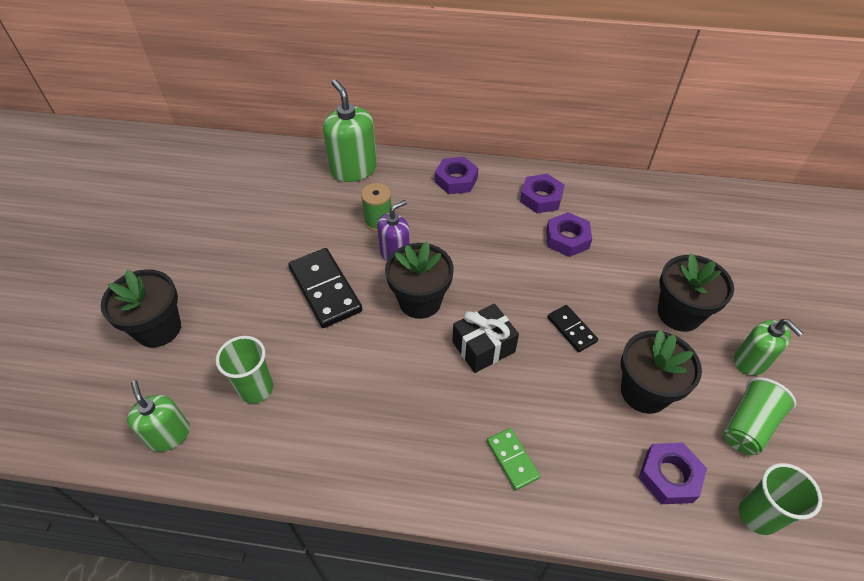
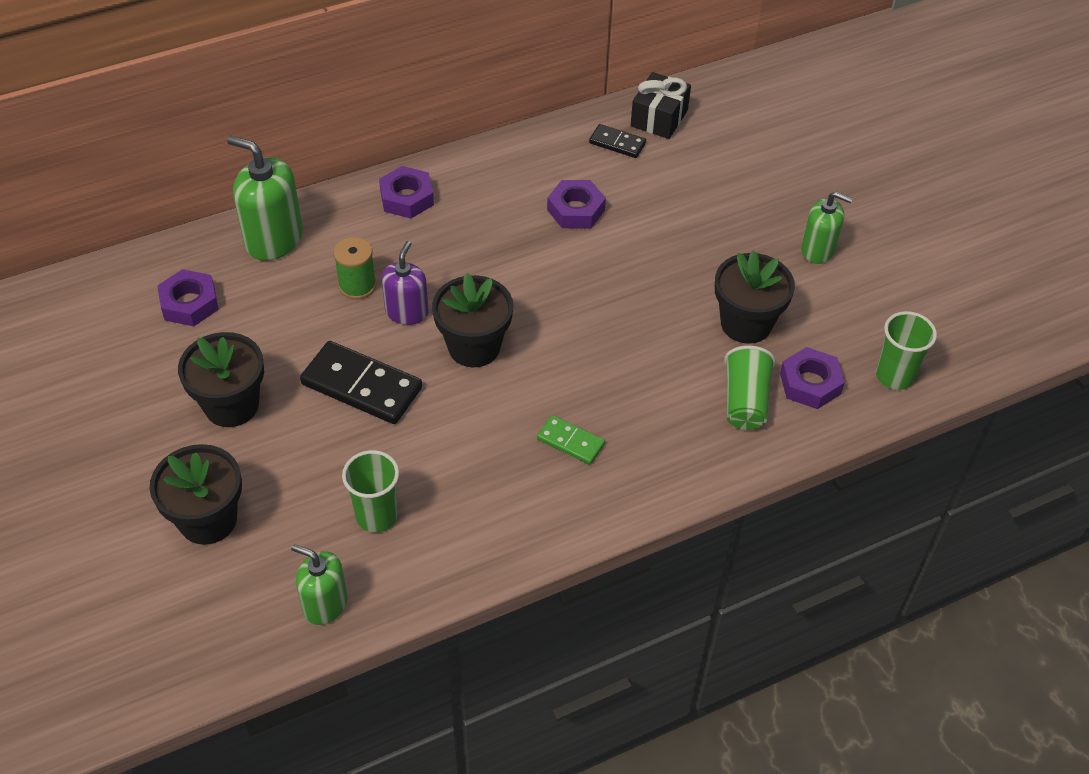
camera: 35 degrees left, 0 degrees up
black gift [452,304,519,373] -> black gift moved to [631,72,691,139]
green domino [487,428,540,490] -> green domino moved to [537,415,605,465]
purple nut [520,174,565,213] -> purple nut moved to [157,269,219,326]
black domino [548,305,598,352] -> black domino moved to [589,124,646,158]
black flower pot [658,253,734,332] -> black flower pot moved to [178,332,264,427]
green cup [723,377,796,455] -> green cup moved to [724,346,776,430]

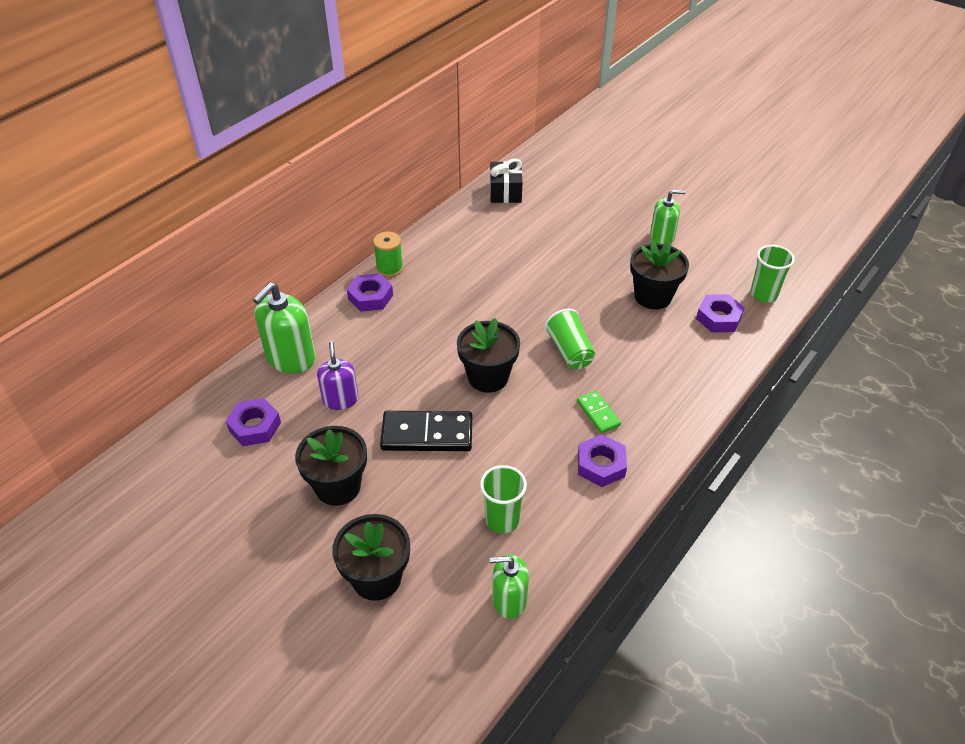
camera: 25 degrees left, 5 degrees down
green soap dispenser [227,136,303,261] -> green soap dispenser turned 60 degrees counterclockwise [253,283,315,374]
green spool [334,237,376,300] -> green spool moved to [373,232,403,277]
purple soap dispenser [381,241,429,325] -> purple soap dispenser moved to [317,341,358,410]
green domino [537,415,605,465] -> green domino turned 60 degrees clockwise [577,391,621,434]
purple nut [547,180,606,228] -> purple nut moved to [578,434,627,487]
black domino [589,124,646,158] -> none
green cup [724,346,776,430] -> green cup moved to [544,309,595,369]

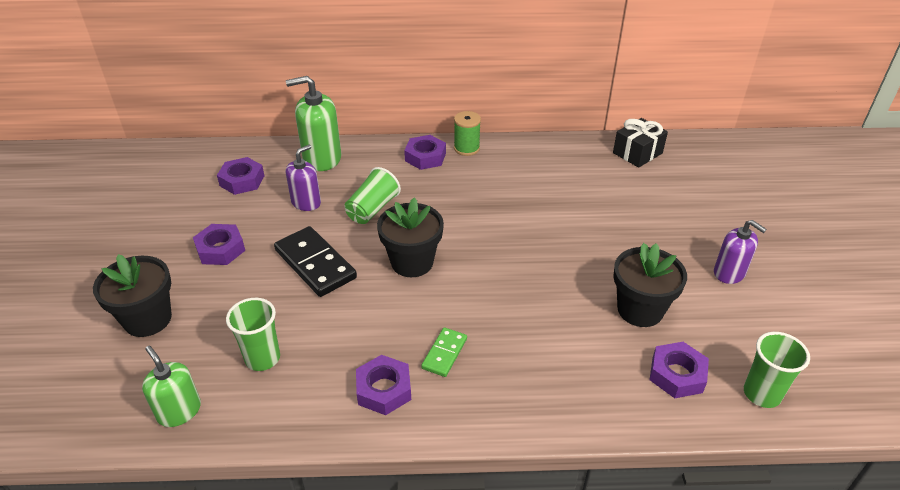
camera: 50 degrees right, 5 degrees down
black flower pot [295,426,367,506] -> purple nut [193,224,245,265]
green cup [544,309,595,369] -> green cup moved to [344,167,401,224]
green soap dispenser [650,189,685,244] -> purple soap dispenser [714,220,767,284]

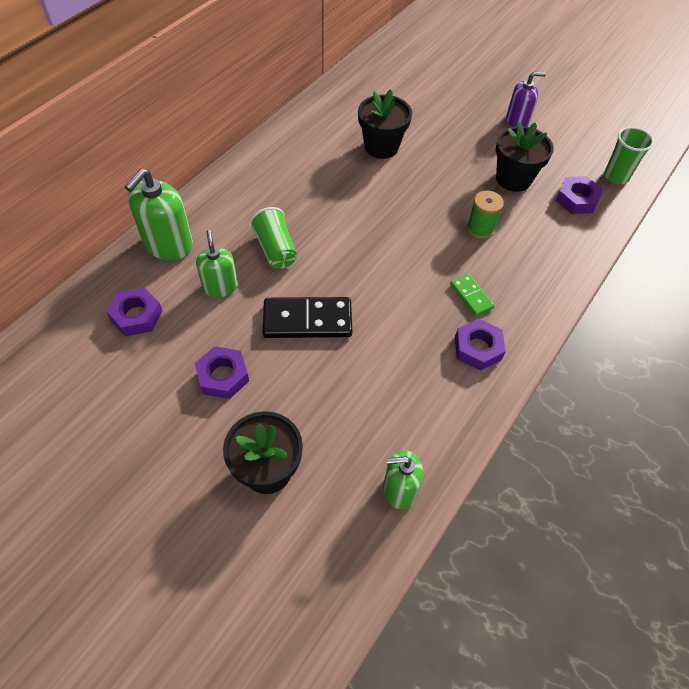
camera: 55 degrees left, 15 degrees up
green cup [226,298,280,371] -> none
purple soap dispenser [286,145,321,211] -> green soap dispenser [196,230,238,297]
black flower pot [377,197,444,277] -> black flower pot moved to [358,89,412,159]
purple nut [404,135,446,170] -> none
green spool [454,111,481,156] -> green spool moved to [467,191,504,239]
black gift [613,118,668,168] -> none

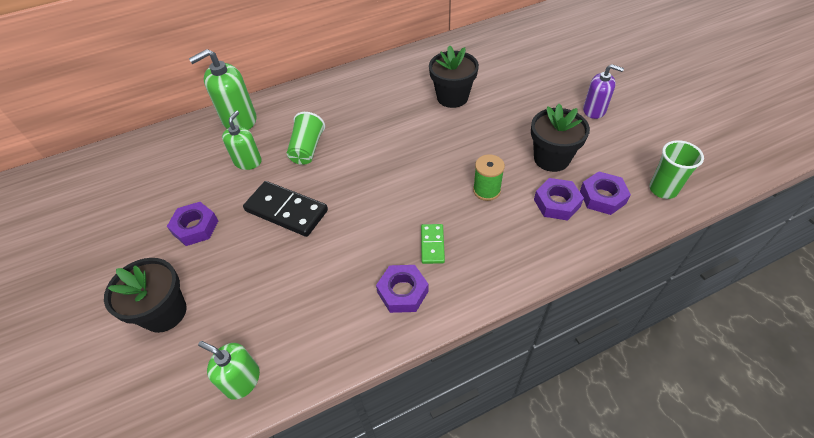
camera: 35 degrees right, 5 degrees down
purple nut [107,287,162,336] -> purple nut moved to [534,178,584,221]

